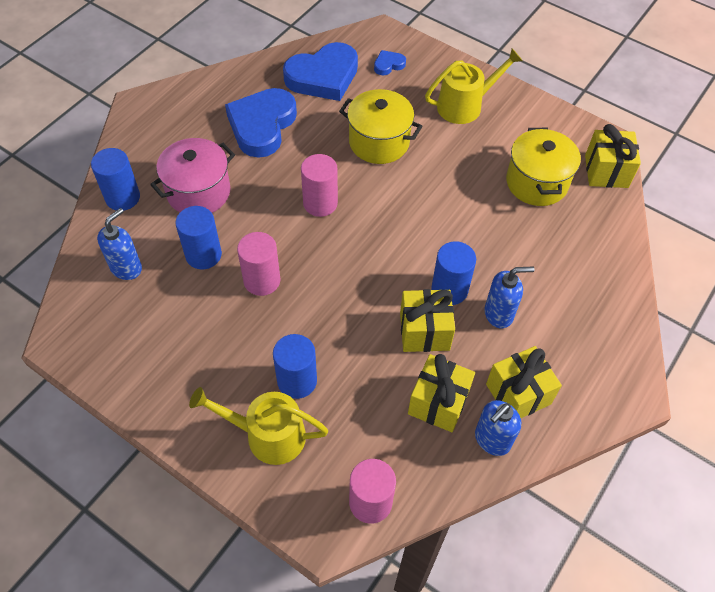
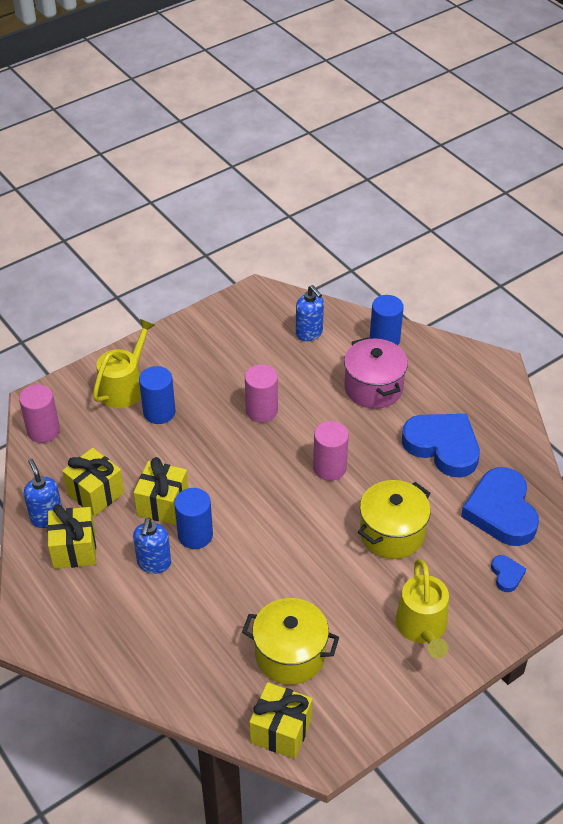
camera: 110 degrees right, 10 degrees down
blue cylinder [175,206,222,269] -> none

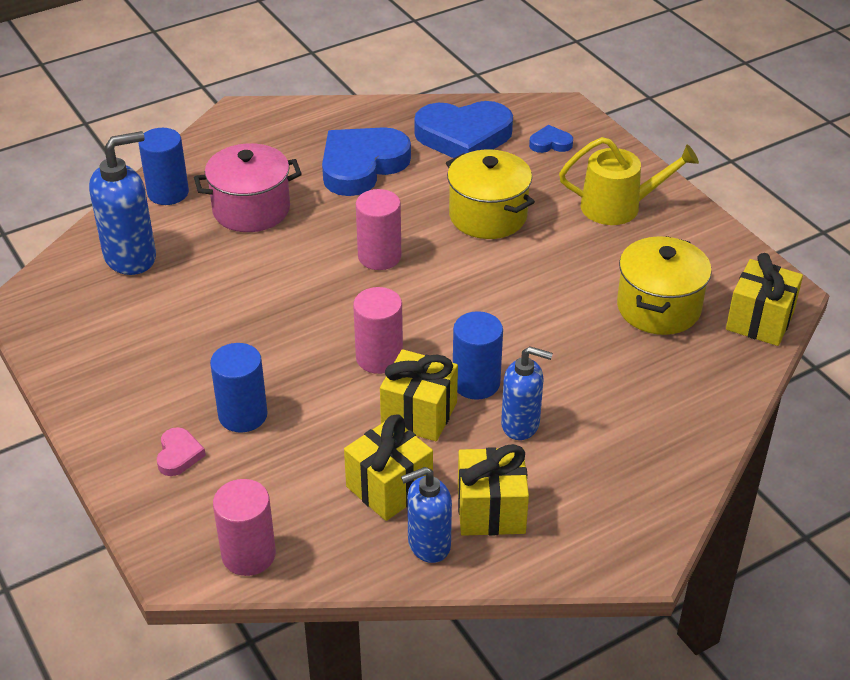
camera: 85 degrees left, 5 degrees down
yellow watering can [93,319,155,408] -> pink heart [157,427,206,476]
pink cylinder [245,365,278,422] -> pink cylinder moved to [353,287,403,374]
blue soap dispenser [296,285,324,341] -> blue soap dispenser [89,131,156,275], size x1.51

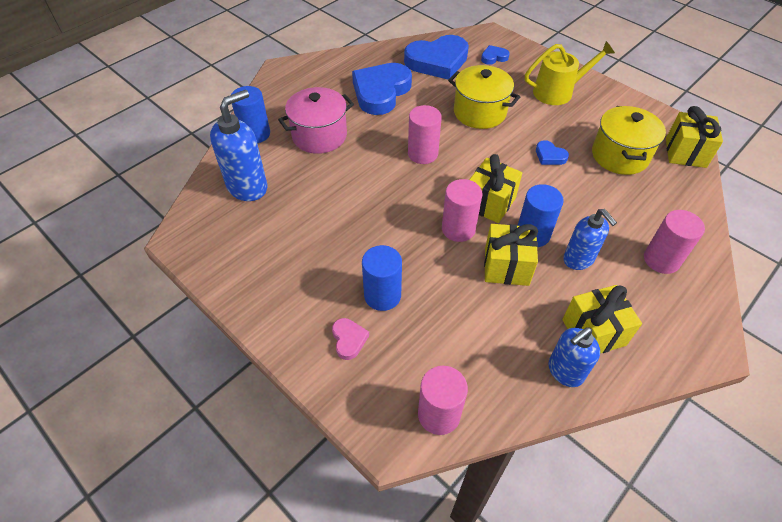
camera: 15 degrees left, 10 degrees up
yellow gift [344,414,433,521] -> yellow gift moved to [469,154,522,223]
blue soap dispenser [501,346,553,440] -> blue soap dispenser turned 60 degrees clockwise [563,209,617,270]
none -> blue heart [536,140,569,165]
none -> pink cylinder [644,210,705,274]

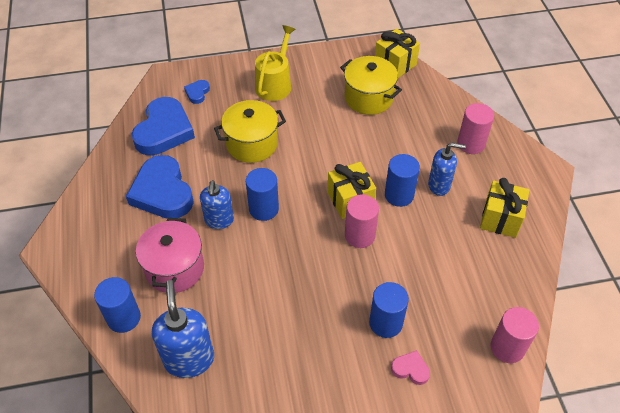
camera: 55 degrees left, 0 degrees up
pink cylinder [408,105,442,164] -> blue cylinder [246,168,279,221]
yellow gift [484,224,538,286] -> none
blue heart [536,140,569,165] -> none
blue soap dispenser [548,328,600,387] -> blue soap dispenser moved to [200,180,234,229]

